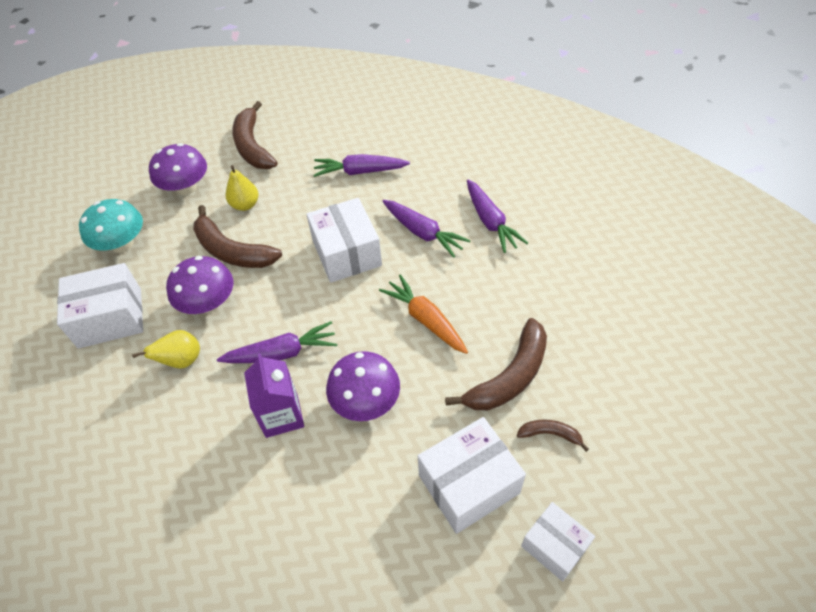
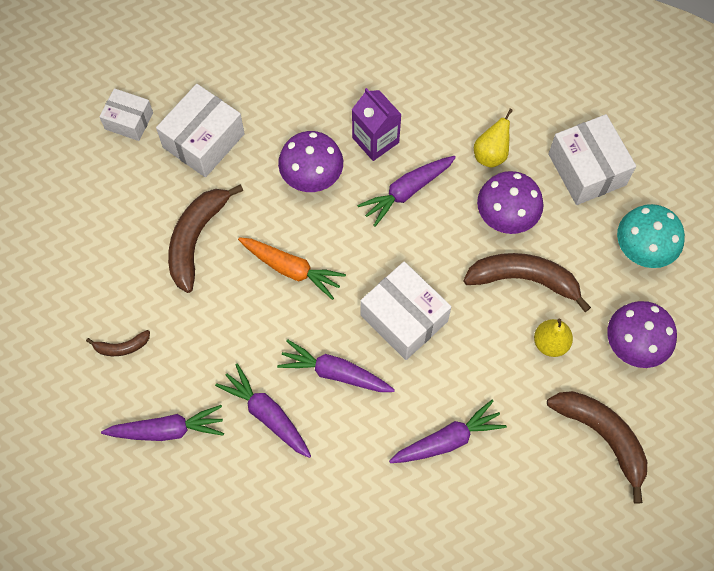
camera: 155 degrees right, 15 degrees up
white box [57,263,143,349] -> white box turned 75 degrees counterclockwise [548,114,636,205]
brown banana [517,420,589,452] -> brown banana moved to [86,330,150,356]
none -> purple carrot [101,405,224,441]

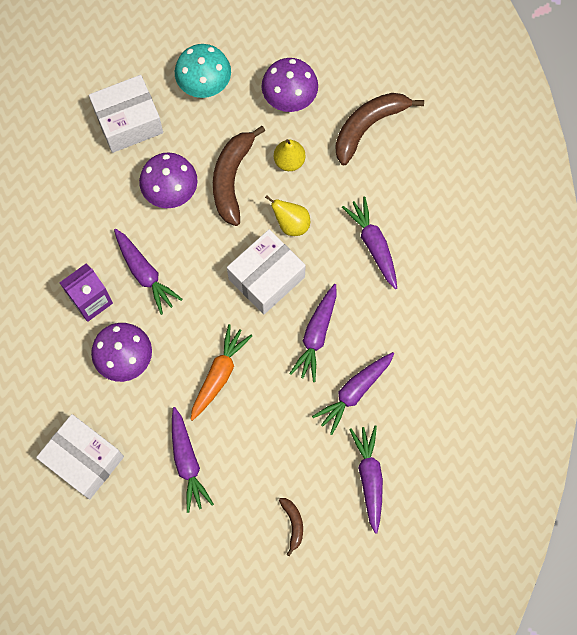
camera: 90 degrees left, 5 degrees up
white box [99,88,153,141] -> none
brown banana [168,185,243,293] -> purple carrot [172,407,214,513]
yellow pear [474,109,513,168] -> yellow pear moved to [265,196,310,236]

